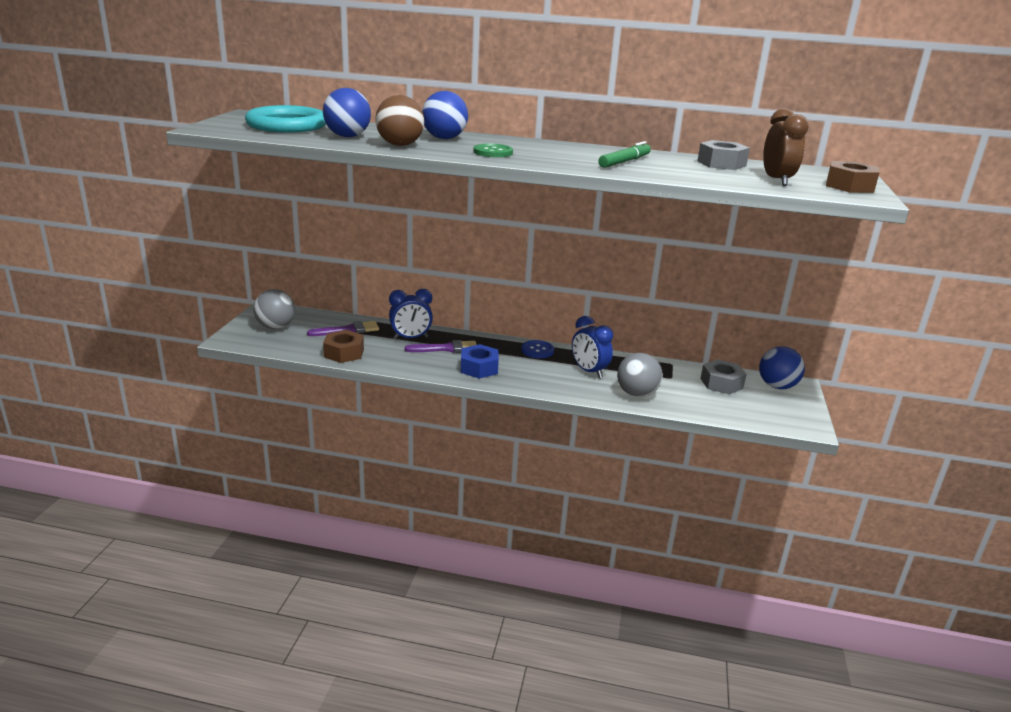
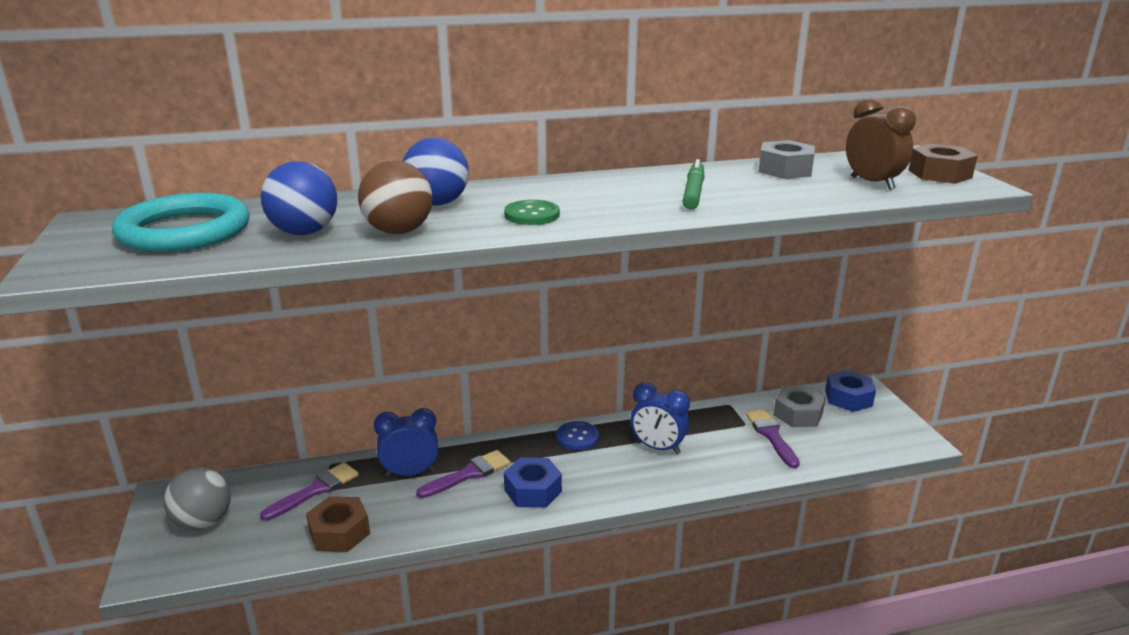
camera: 25 degrees left, 0 degrees up
blue clock [389,289,433,339] -> blue clock turned 150 degrees counterclockwise [374,408,438,477]
grey ball [617,353,663,397] -> none
blue ball [759,346,805,389] -> blue nut [825,370,876,412]
none -> purple brush [746,409,800,468]

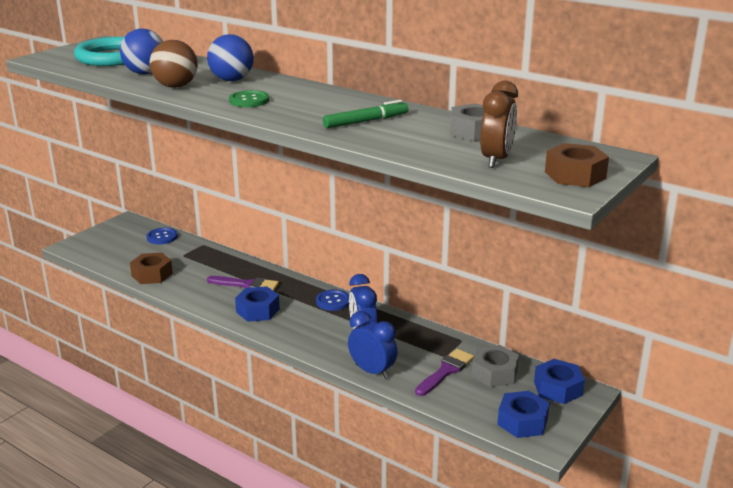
camera: 50 degrees right, 0 degrees up
grey ball [164,467,231,530] -> none
purple brush [260,462,359,521] -> none
blue clock [374,408,438,477] -> blue clock moved to [348,311,398,379]
none -> blue button [146,228,178,244]
none -> blue nut [497,391,550,438]

